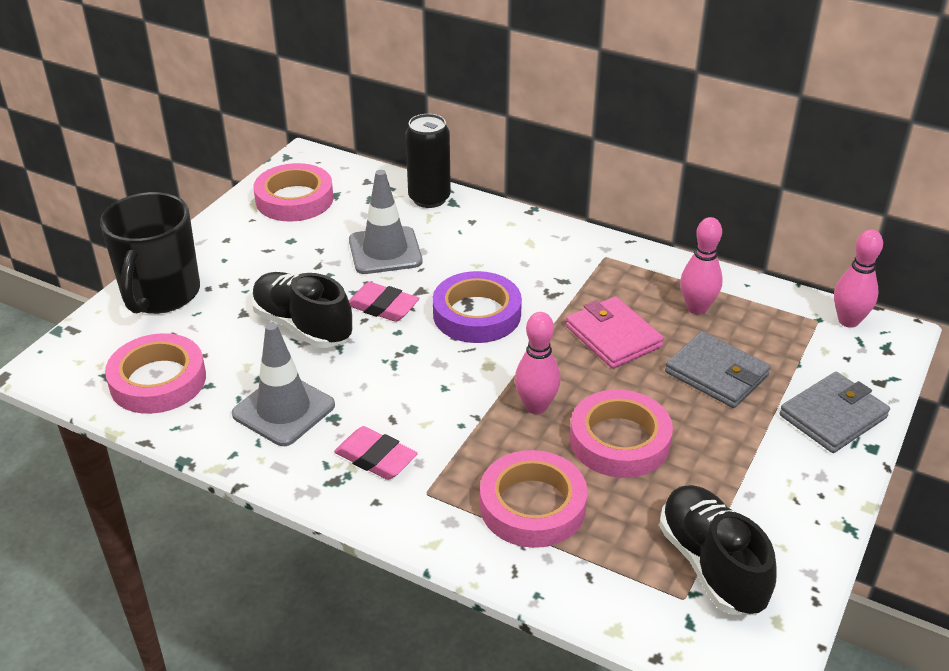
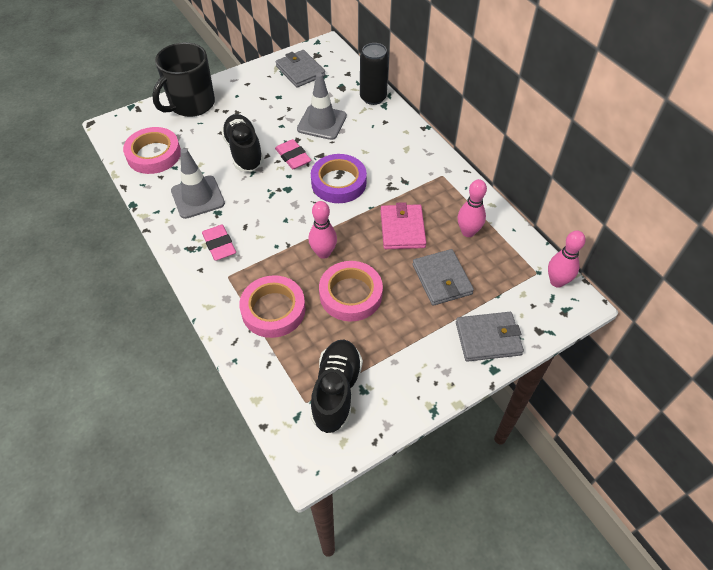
camera: 30 degrees right, 15 degrees up
pink tape [254,163,334,222] -> grey wallet [275,50,325,88]

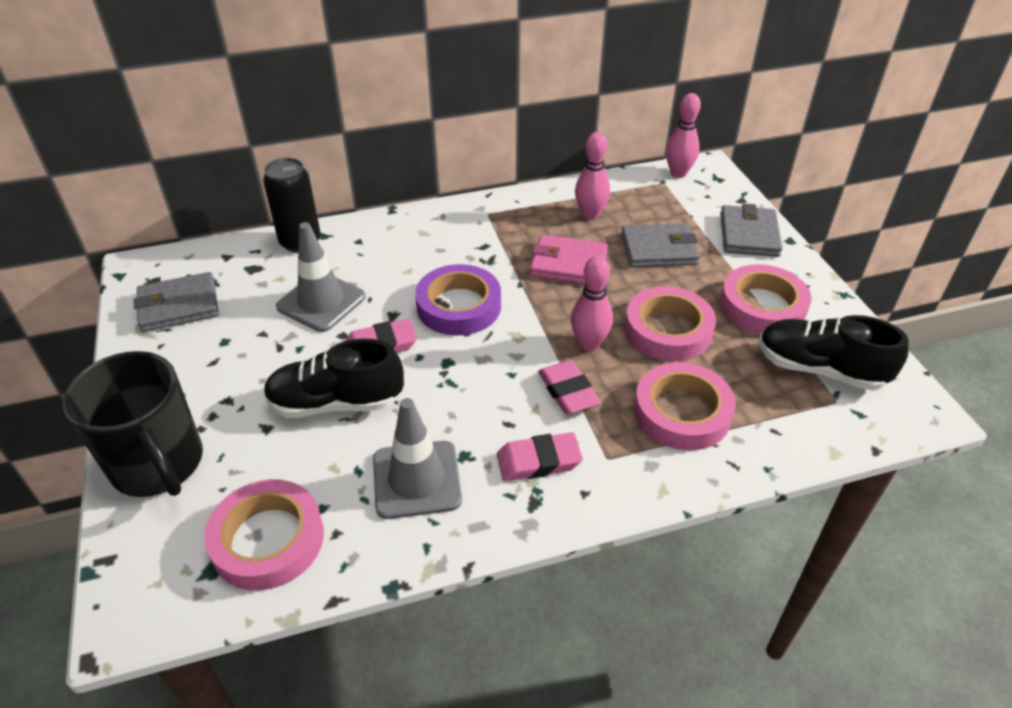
camera: 75 degrees left, 10 degrees down
none -> pink eraser [538,360,601,414]
none -> pink tape [720,264,812,334]

